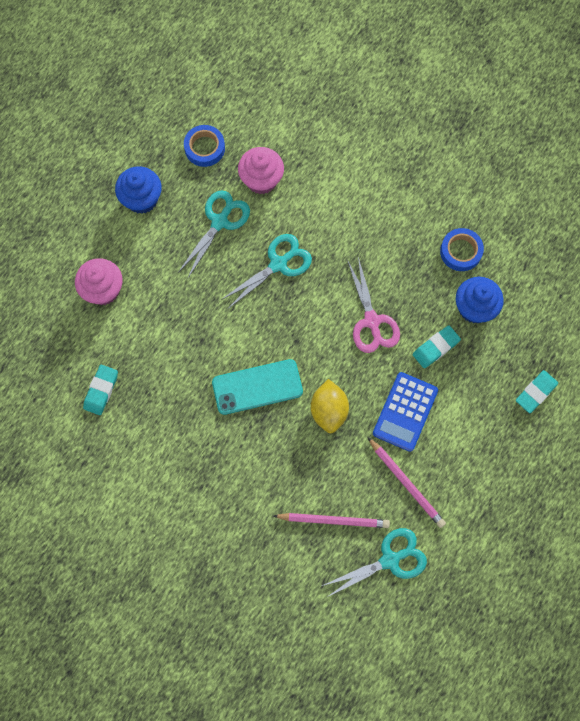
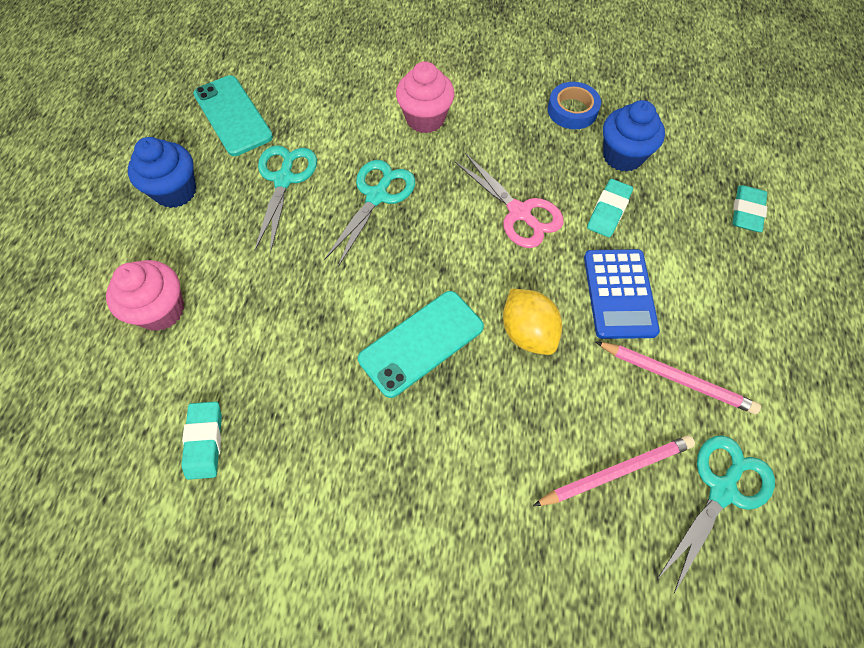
camera: 25 degrees left, 10 degrees down
blue tape [184,125,225,167] -> turquoise phone [193,75,273,156]
pink cupcake [238,147,284,194] -> pink cupcake moved to [396,61,454,133]

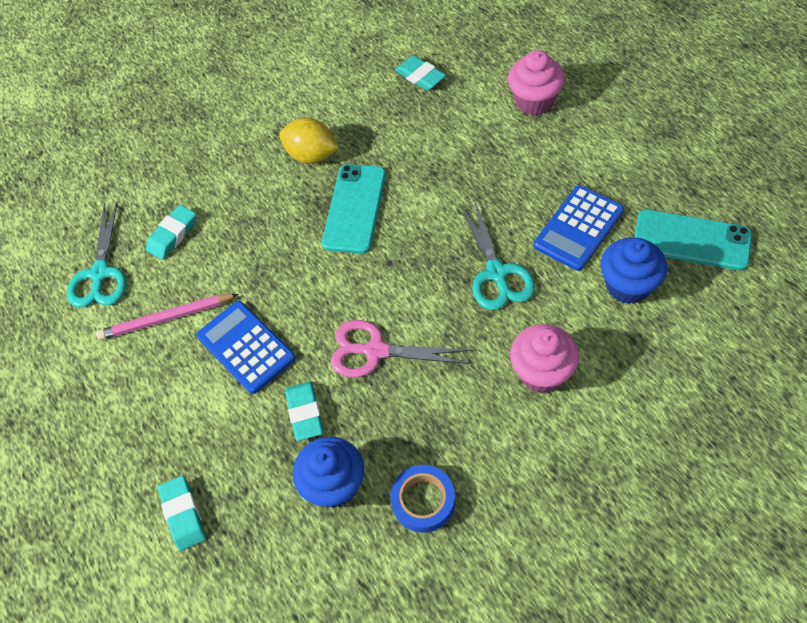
camera: 145 degrees right, 5 degrees down
blue cupcake [128,137,196,208] -> blue cupcake moved to [601,237,667,304]
turquoise scissors [255,145,317,254] -> blue calculator [534,185,624,271]
yellow lemon [503,289,562,355] -> yellow lemon moved to [279,118,339,163]
pink pencil [533,436,695,506] -> turquoise eraser [146,205,196,260]

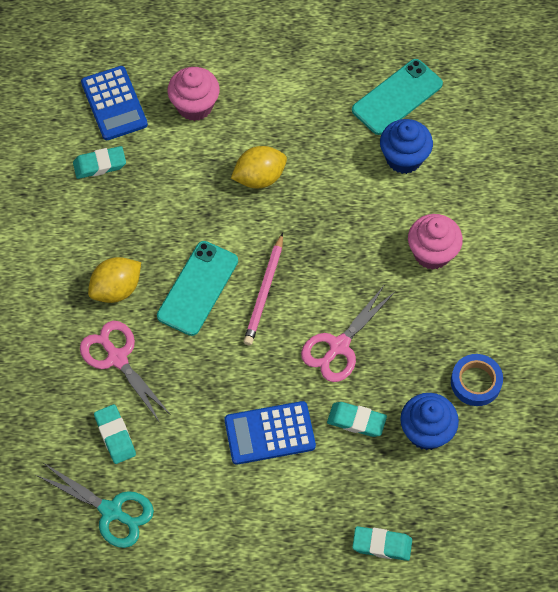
camera: 65 degrees left, 5 degrees up
pink pencil [96,294,239,340] -> pink pencil moved to [244,233,283,345]
turquoise phone [322,164,386,254] -> turquoise phone turned 75 degrees clockwise [157,241,238,336]
turquoise scissors [461,202,535,310] -> none
blue calculator [534,185,624,271] -> blue calculator moved to [81,66,148,140]
none -> pink scissors [80,321,171,423]
none -> yellow lemon [231,146,287,188]

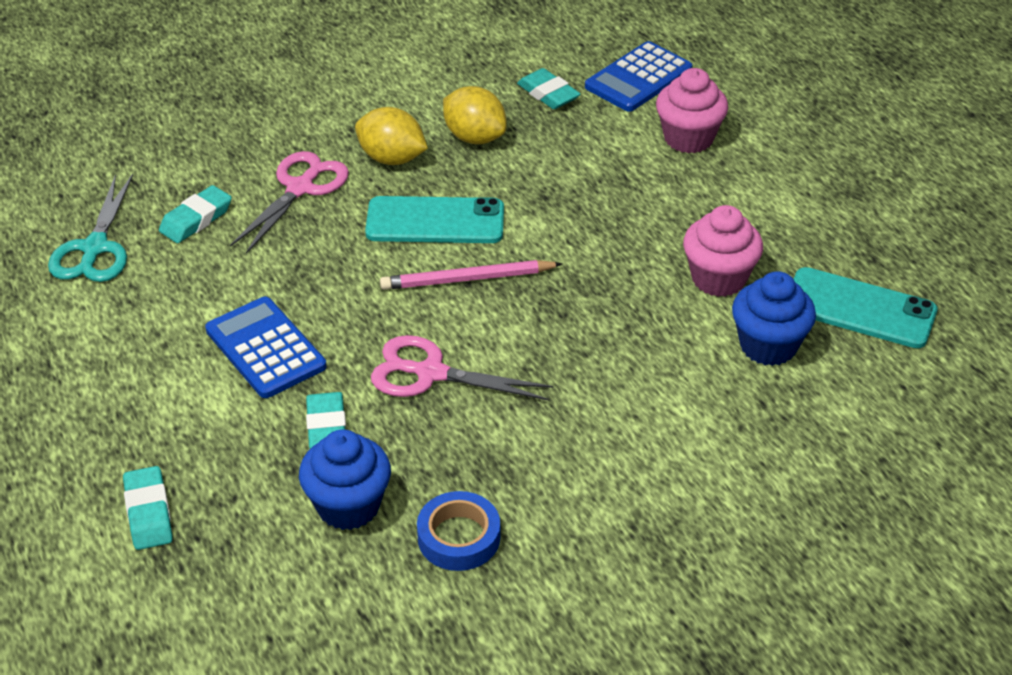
camera: 65 degrees right, 20 degrees down
yellow lemon [231,146,287,188] -> yellow lemon moved to [443,86,507,144]
pink cupcake [408,214,463,270] -> pink cupcake moved to [683,205,763,297]

